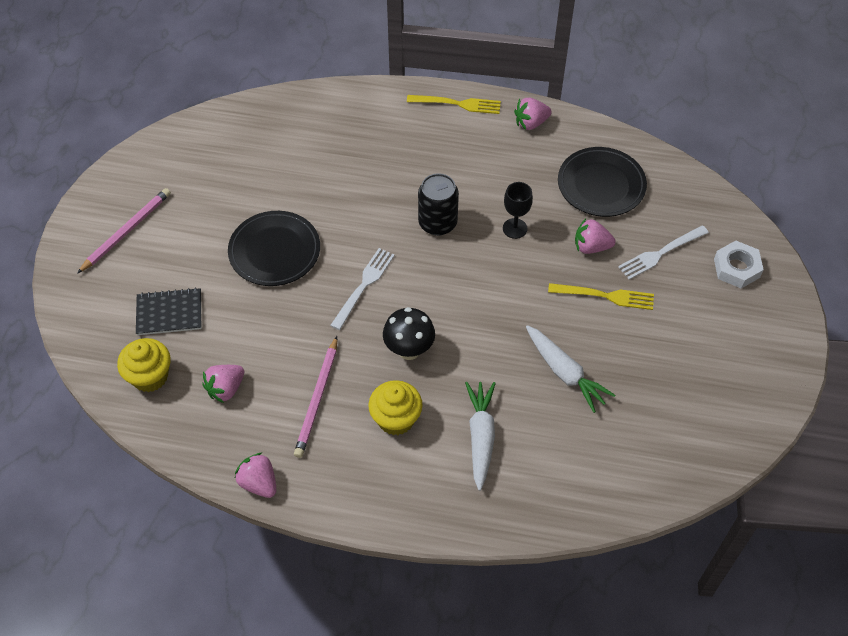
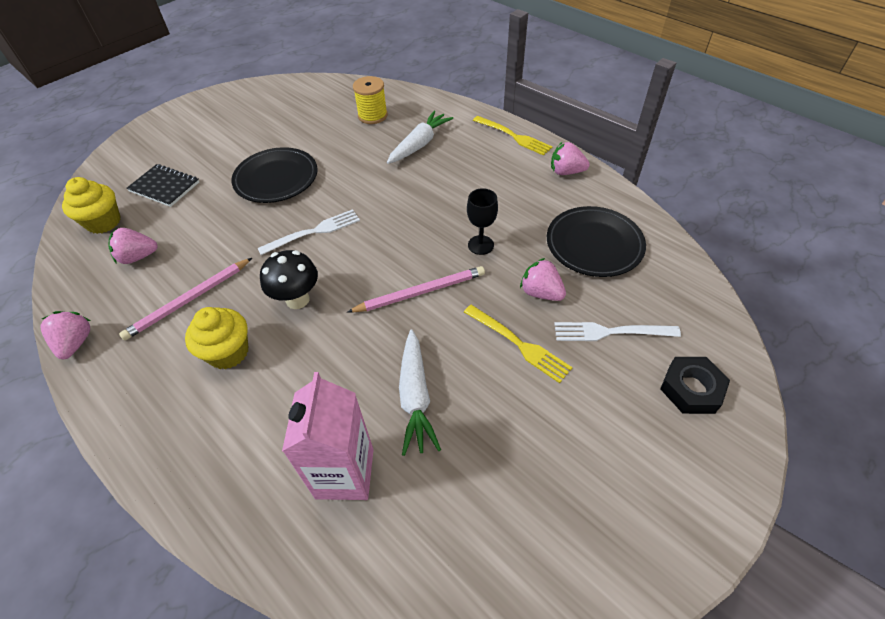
camera: 35 degrees right, 5 degrees down
pink pencil [77,188,171,274] -> pink pencil moved to [347,266,485,313]
black can [418,173,459,236] -> none
white carrot [465,382,496,491] -> white carrot moved to [387,111,453,164]
white nut [714,241,764,288] -> black nut [660,357,730,414]
none -> pink carton [282,372,373,500]
none -> yellow spool [353,76,388,124]

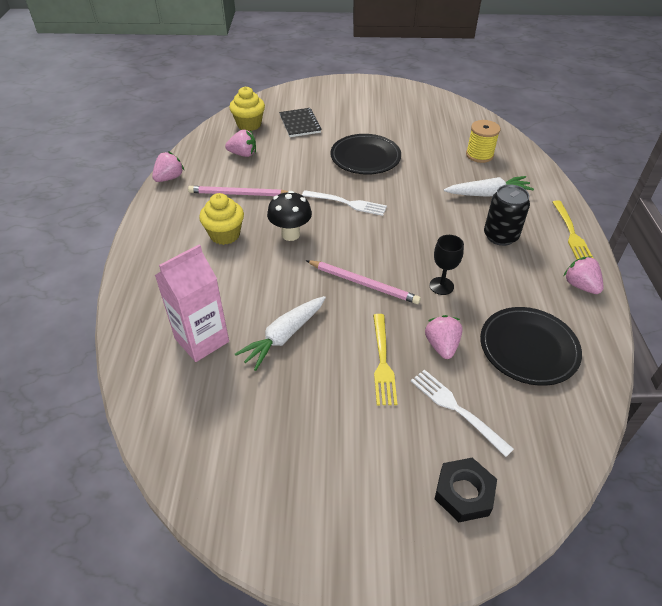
camera: 45 degrees right, 5 degrees down
pink strawberry [108,228,158,264] -> pink strawberry turned 150 degrees clockwise [225,130,256,157]
none -> black can [484,184,530,246]

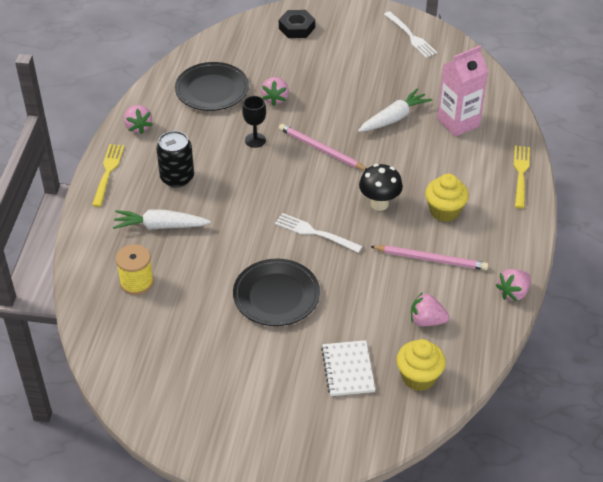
camera: 170 degrees left, 0 degrees up
black notebook [279,108,321,137] -> white notebook [321,340,375,396]
yellow fork [373,314,397,405] -> yellow fork moved to [514,146,530,208]
white fork [411,370,514,457] -> white fork moved to [384,11,437,58]

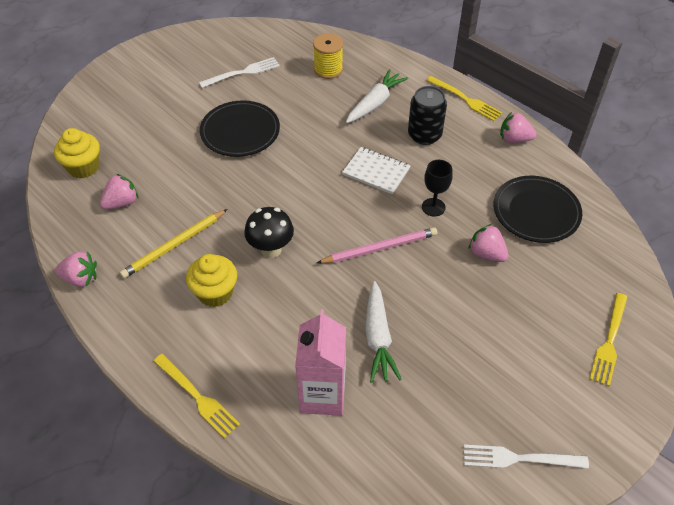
camera: 125 degrees right, 5 degrees up
white fork [275,213,363,253] -> white fork moved to [199,57,280,88]
black nut [279,10,315,38] -> yellow fork [589,293,627,386]
white notebook [321,340,375,396] -> white notebook moved to [342,147,410,194]
pink pencil [370,245,489,270] -> yellow pencil [120,209,227,278]
pink strawberry [496,269,531,301] -> pink strawberry turned 105 degrees clockwise [55,251,97,287]

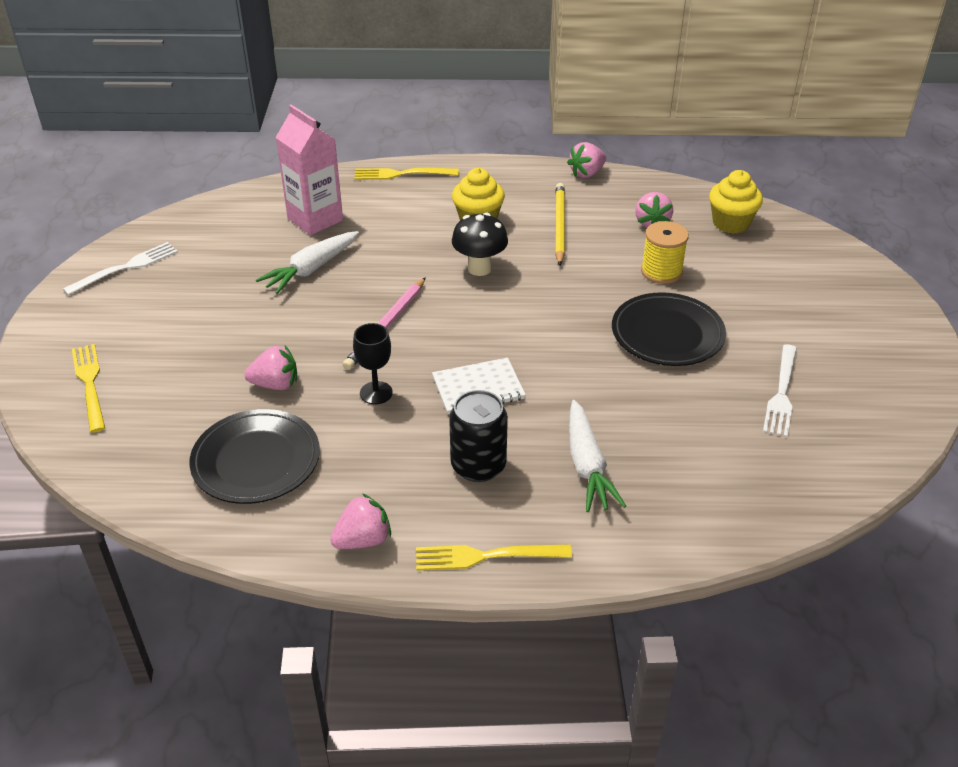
camera: 135 degrees right, 10 degrees down
yellow spool [313,33,343,79] -> yellow spool moved to [641,221,689,284]
white carrot [365,281,402,383] -> white carrot turned 90 degrees counterclockwise [256,231,359,294]

